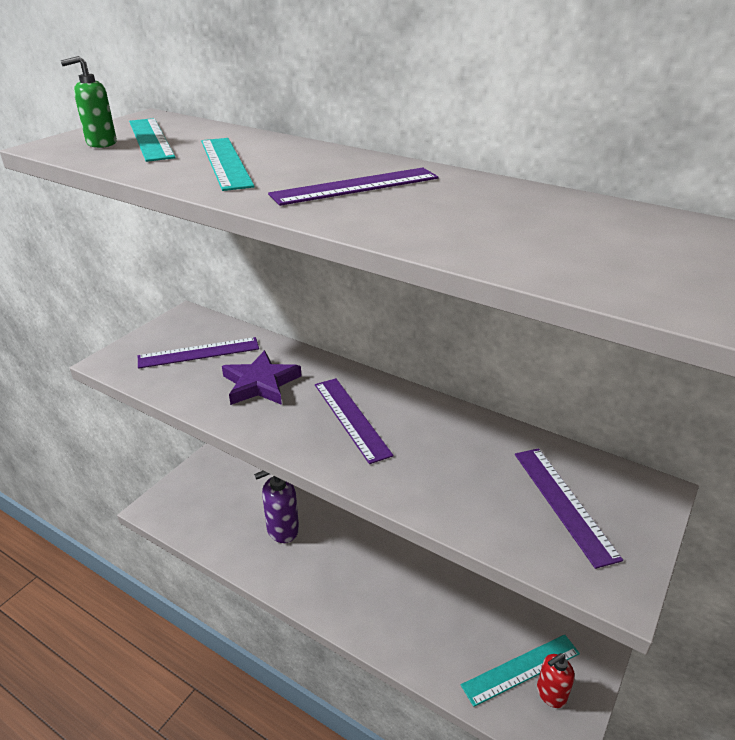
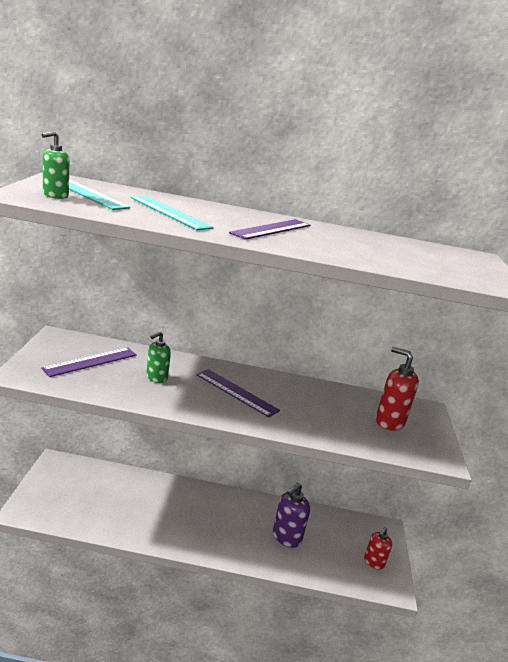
camera: 30 degrees left, 10 degrees down
purple star [222,350,301,405] -> green soap dispenser [146,331,171,383]
purple soap dispenser [254,471,299,543] -> purple soap dispenser moved to [273,483,310,548]
turquoise ruler [461,634,580,707] -> none
purple ruler [515,448,623,569] -> red soap dispenser [376,347,419,431]

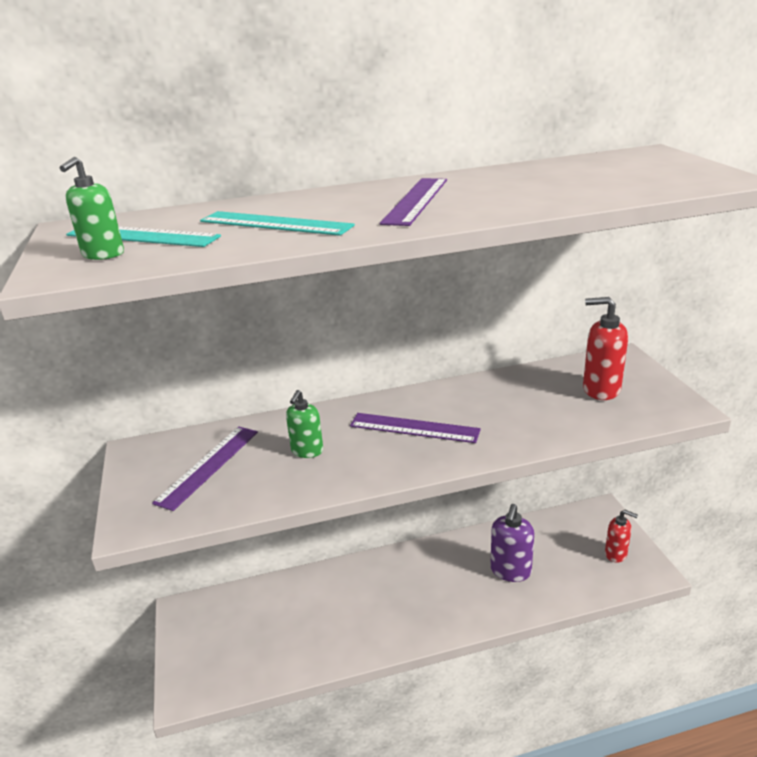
camera: 15 degrees left, 5 degrees up
red soap dispenser [364,527,392,570] -> red soap dispenser turned 75 degrees counterclockwise [605,510,638,563]

